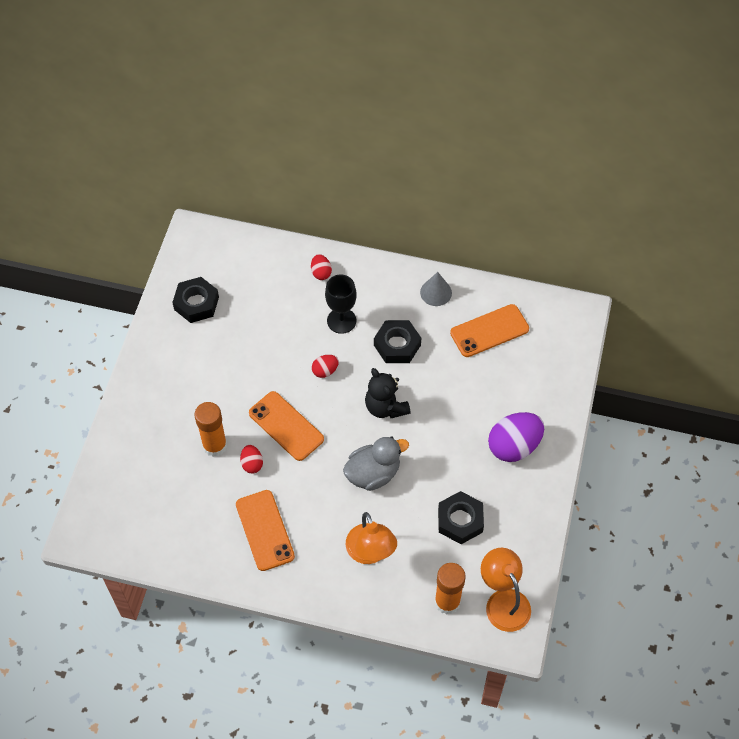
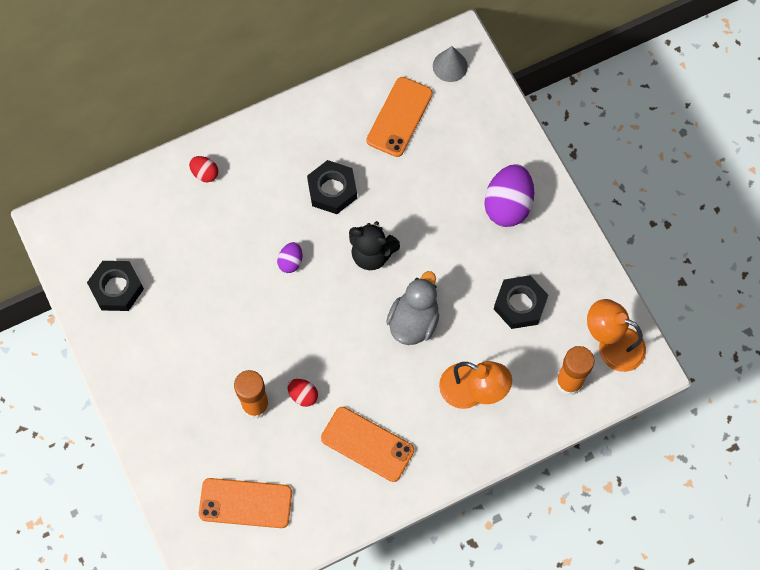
camera: 40 degrees left, 10 degrees up
orange phone [249,391,324,461] -> orange phone moved to [199,478,292,528]
red egg [312,355,339,378] -> purple egg [277,242,302,273]
black goblet [325,275,357,334] -> none
grey cone [420,272,452,306] -> grey cone moved to [433,46,468,82]

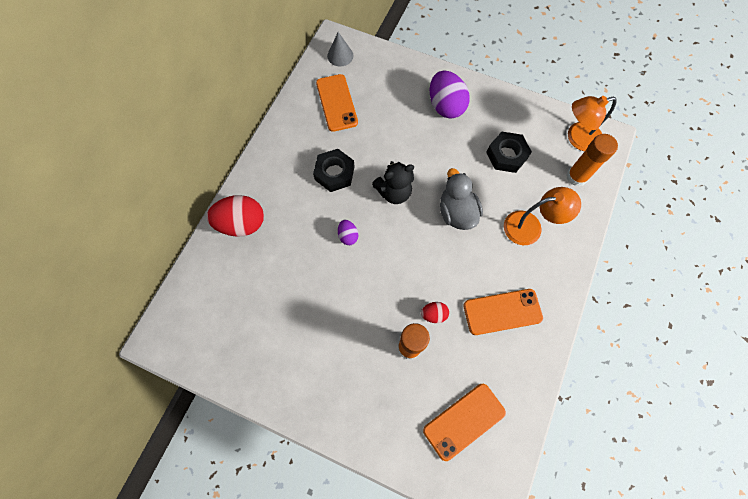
camera: 40 degrees left, 0 degrees up
black nut [87,261,144,311] -> none
red egg [189,156,218,182] -> red egg [206,195,264,237], size x2.03

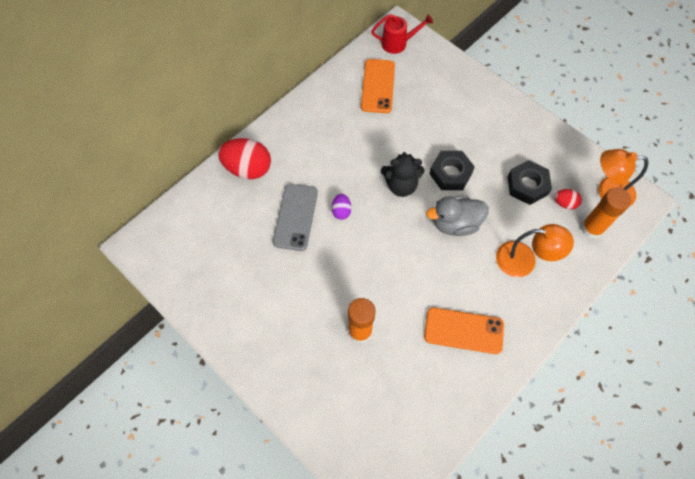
camera: 20 degrees right, 5 degrees down
black nut [313,149,355,192] -> black nut moved to [429,151,475,190]
grey cone [327,32,354,66] -> red watering can [371,14,433,54]
red egg [421,302,449,323] -> red egg moved to [554,189,582,210]
orange phone [423,384,506,461] -> none
purple egg [430,70,470,119] -> none
grey duck [440,168,483,230] -> grey duck turned 105 degrees counterclockwise [426,196,489,236]
none -> grey phone [273,184,318,251]

